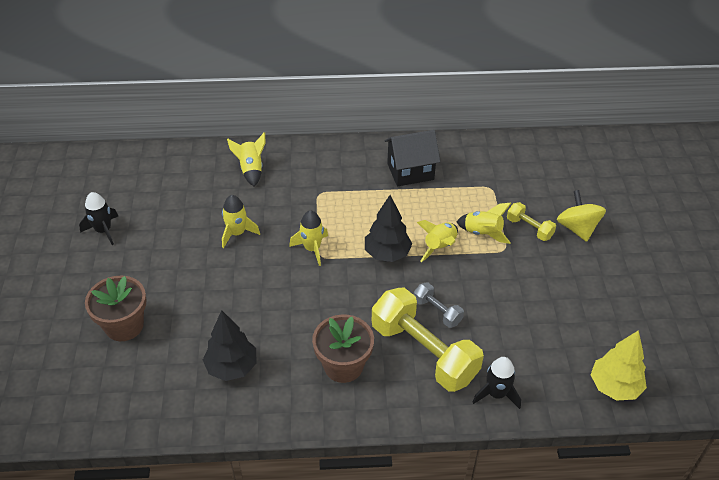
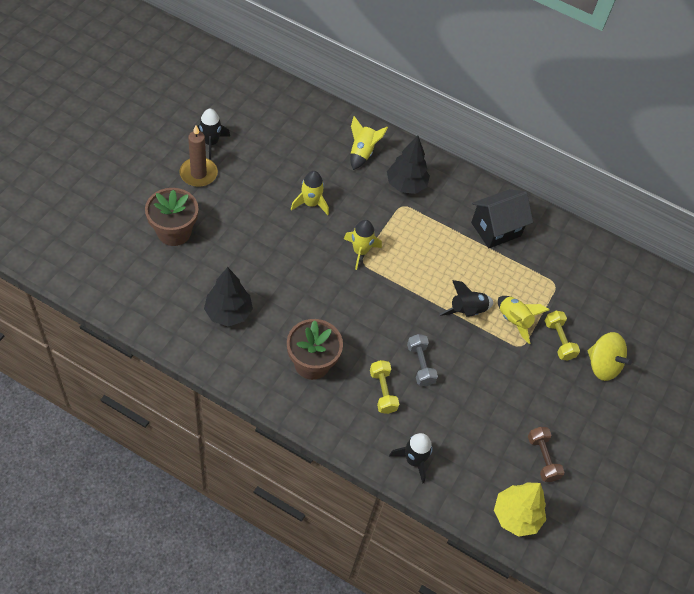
camera: 25 degrees right, 10 degrees up
black tree [365,195,412,262] -> black tree moved to [387,135,430,194]
yellow dumbbell [372,288,484,392] -> yellow dumbbell [370,360,399,414], size x0.47
black house [384,130,440,187] -> black house turned 45 degrees counterclockwise [471,189,533,248]
yellow rocket [417,220,458,262] -> black rocket [440,280,494,317]
yellow spinning top [557,190,606,242] -> yellow spinning top turned 120 degrees clockwise [588,332,632,381]
none -> brown candle [180,125,218,187]
none -> brown dumbbell [528,427,565,482]

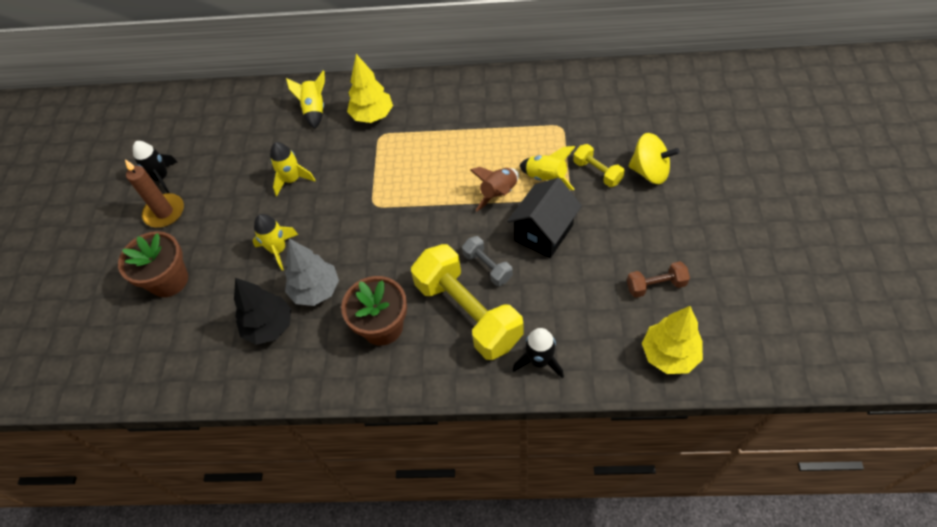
camera: 15 degrees left, 0 degrees up
yellow rocket [344,220,382,270] -> yellow rocket moved to [252,214,298,270]
yellow dumbbell [370,360,399,414] -> yellow dumbbell [411,244,523,360], size x2.13
black tree [387,135,430,194] -> yellow tree [347,54,393,123]
black rocket [440,280,494,317] -> brown rocket [470,167,519,211]
black house [471,189,533,248] -> black house moved to [507,178,582,258]
brown dumbbell [528,427,565,482] -> brown dumbbell turned 60 degrees counterclockwise [627,261,690,298]
none -> grey tree [285,239,339,306]

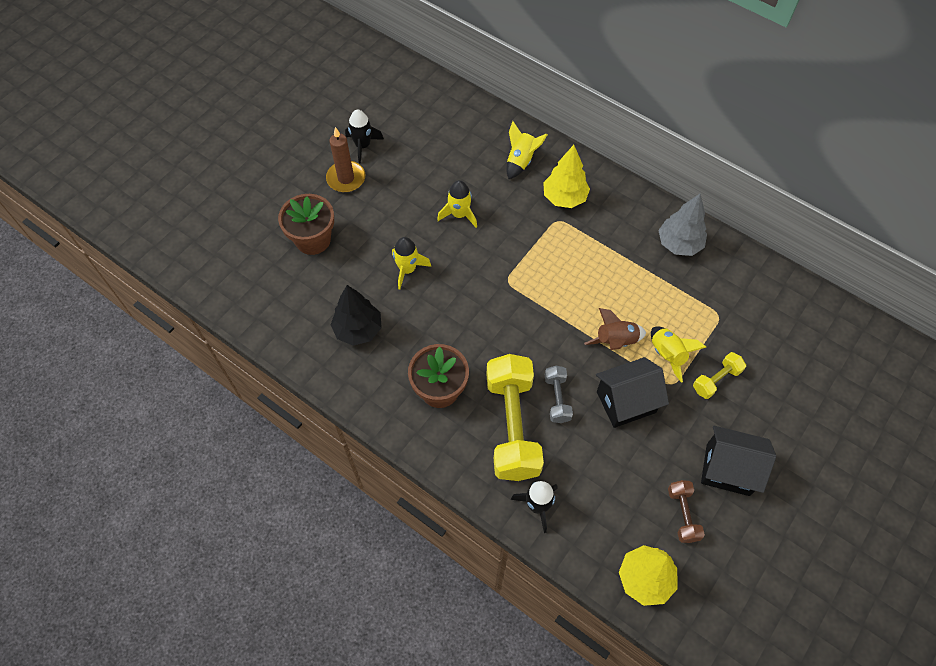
camera: 30 degrees right, 5 degrees up
grey tree [285,239,339,306] -> grey tree moved to [658,194,707,256]
yellow dumbbell [573,144,625,187] -> yellow dumbbell turned 60 degrees clockwise [693,352,746,399]
brown dumbbell [627,261,690,298] -> brown dumbbell turned 60 degrees clockwise [668,480,705,543]
yellow spinning top [628,133,680,184] -> none
none -> black house [701,426,776,496]

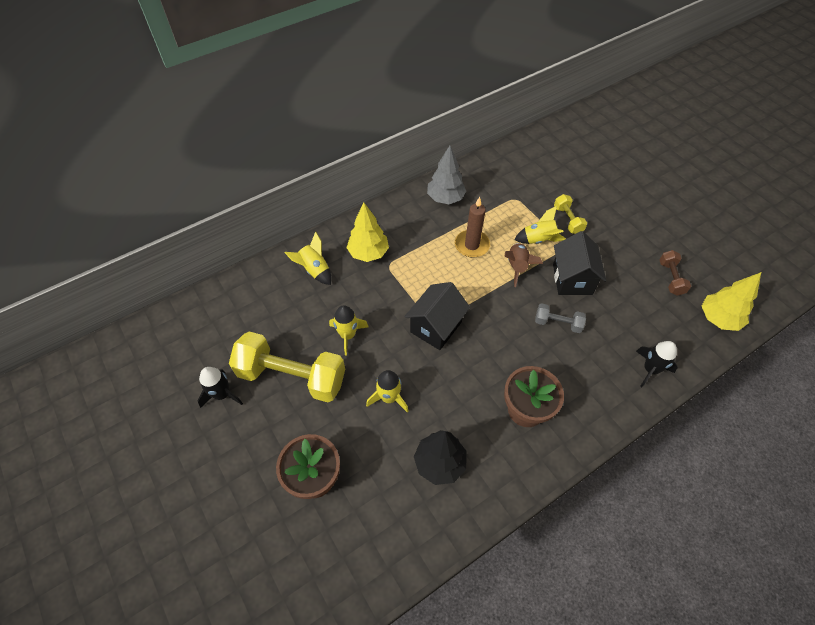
camera: 70 degrees left, 5 degrees down
brown candle [326,127,365,192] -> brown candle moved to [455,197,490,258]
yellow dumbbell [486,354,544,481] -> yellow dumbbell moved to [229,331,345,402]
brown dumbbell [668,480,705,543] -> brown dumbbell turned 75 degrees clockwise [659,250,691,296]
black house [701,426,776,496] -> black house moved to [404,282,470,350]

